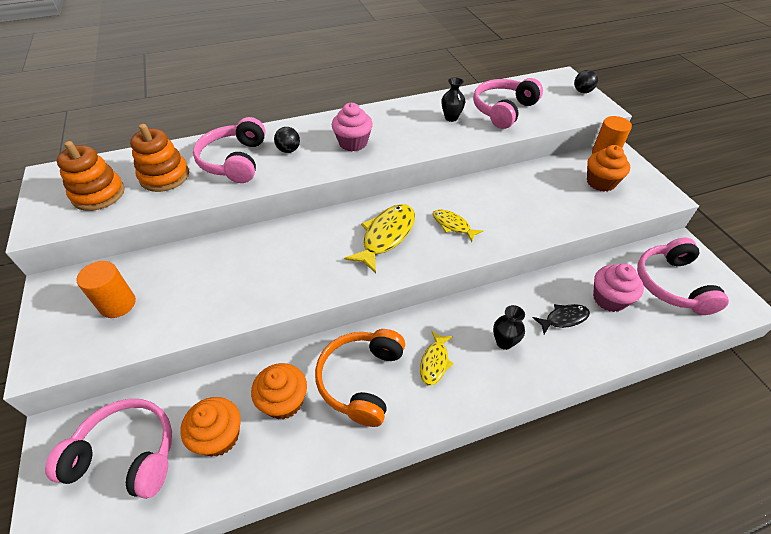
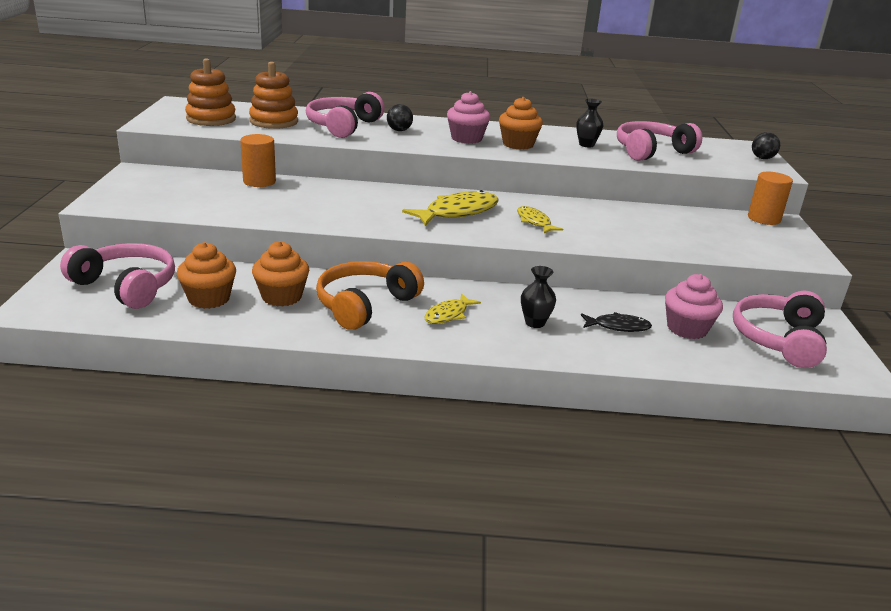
camera: 20 degrees right, 20 degrees down
orange cylinder [77,261,136,318] -> orange cylinder moved to [240,134,276,187]
orange cupcake [587,145,630,192] -> orange cupcake moved to [499,97,543,150]

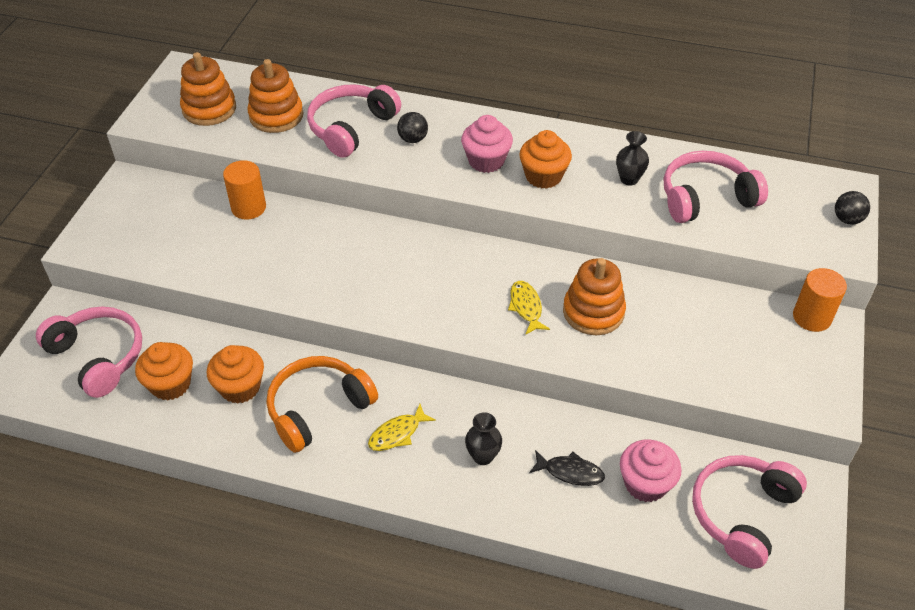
camera: 15 degrees right, 20 degrees up
yellow fish [402,190,499,226] -> none
none -> orange stacking toy [563,258,626,335]

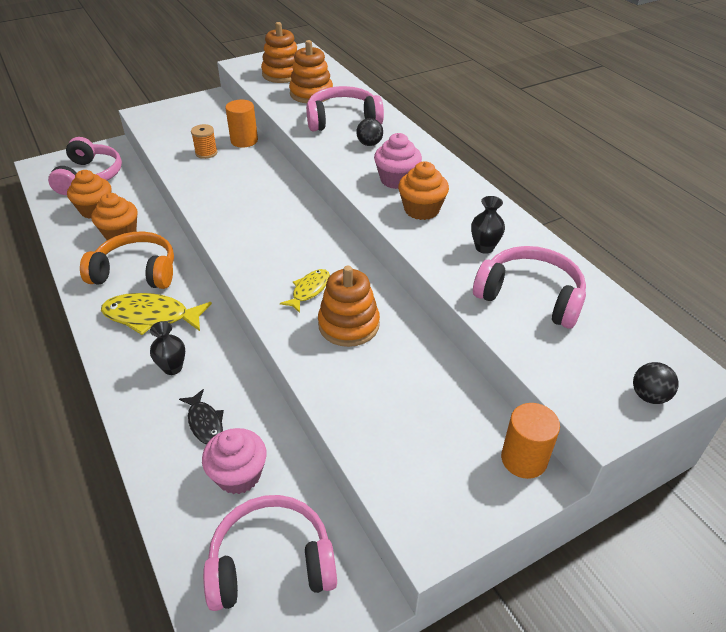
camera: 45 degrees right, 5 degrees down
yellow fish [368,404,436,451] -> yellow fish [101,293,212,335], size x1.73
none -> orange spool [191,124,217,159]

